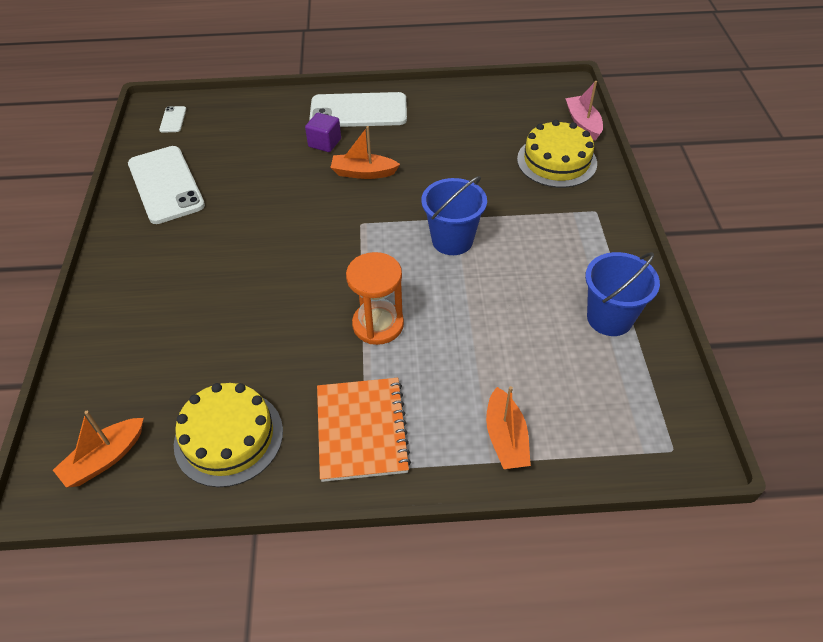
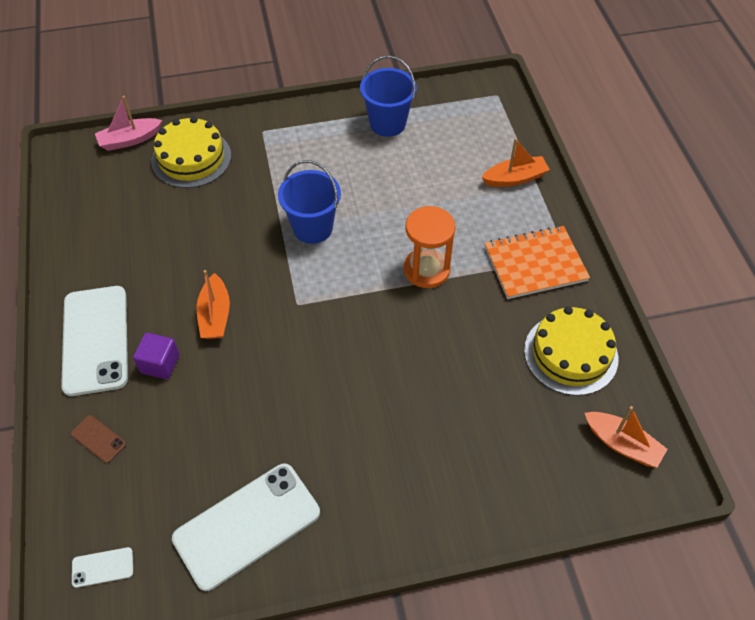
camera: 100 degrees left, 5 degrees up
none -> brown phone [71,415,126,463]

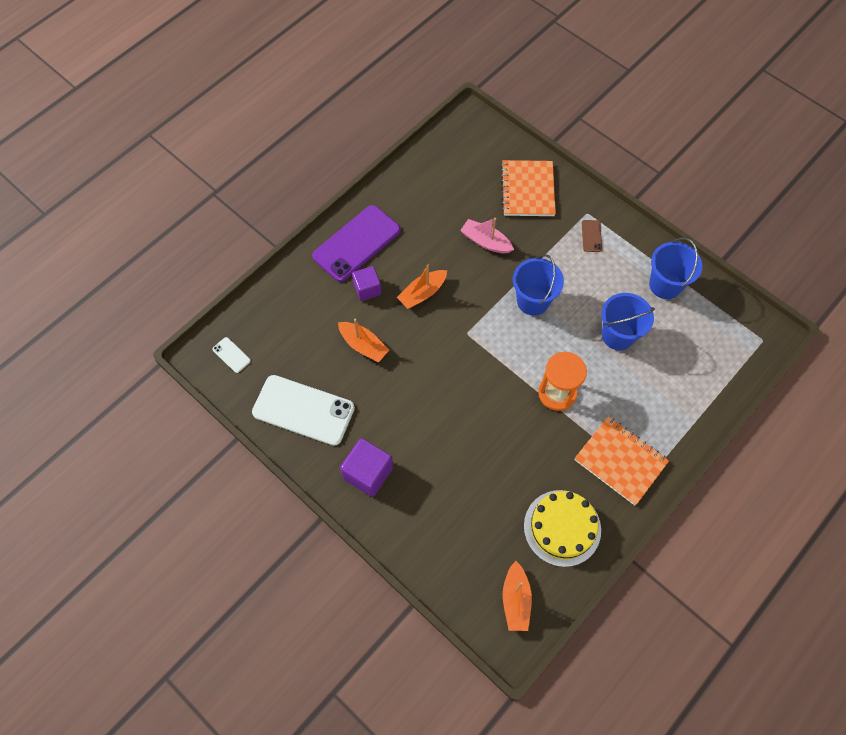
camera: 55 degrees right, 10 degrees up
white phone [61,286,128,396] -> purple phone [312,205,401,282]
brown phone [71,415,126,463] -> brown phone moved to [582,220,602,252]
pink boat [95,96,162,151] -> pink boat moved to [460,218,514,253]
yellow cake [151,117,231,188] -> orange notebook [501,160,556,216]
orange boat [481,138,550,187] -> orange boat moved to [338,319,389,362]
none -> purple cube [340,438,393,497]
none -> blue bucket [601,293,655,350]

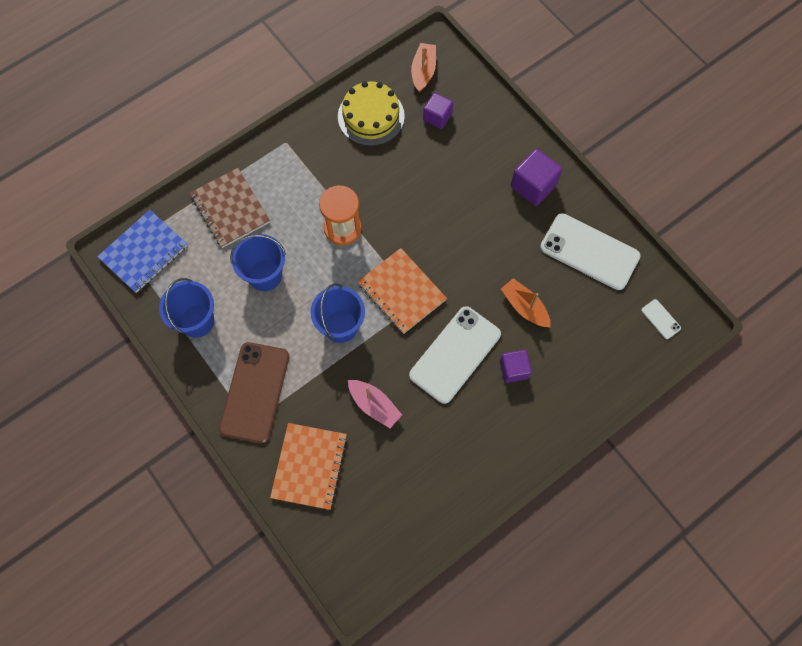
camera: 170 degrees left, 5 degrees up
purple phone [312,205,401,282] -> none
orange boat [397,265,447,309] -> white phone [409,306,501,404]
orange notebook [574,416,669,505] -> orange notebook moved to [358,248,447,334]
brown phone [582,220,602,252] -> brown phone [219,342,289,444], size x2.39
none -> blue notebook [97,210,188,293]
none -> brown notebook [190,168,270,248]
none -> purple cube [423,93,453,129]

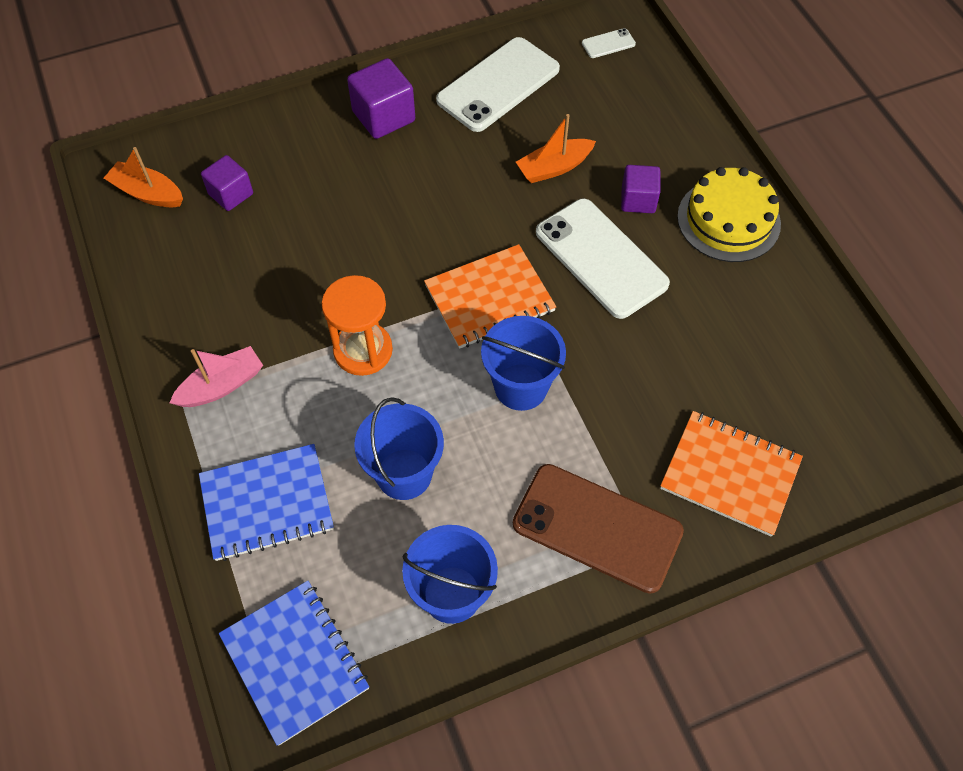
camera: 75 degrees left, 10 degrees down
brown notebook [190,168,270,248] -> blue notebook [199,444,334,561]
yellow cake [338,81,405,146] -> yellow cake moved to [677,167,781,262]
pink boat [348,380,402,428] -> pink boat moved to [170,346,263,407]

